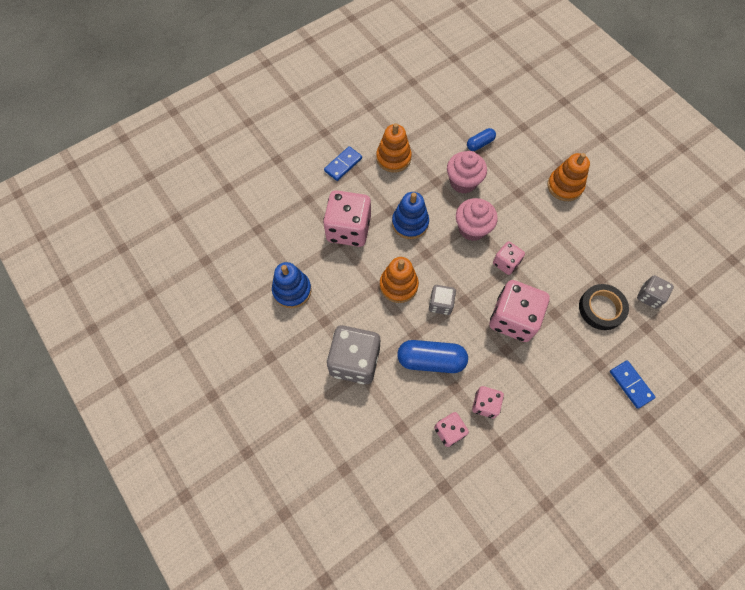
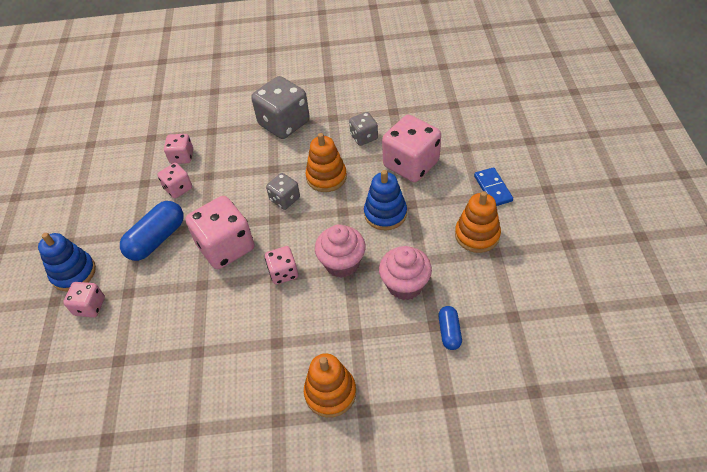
camera: 125 degrees right, 15 degrees down
blue stacking toy [272,262,312,308] -> blue stacking toy moved to [38,233,96,291]
blue capsule [397,340,468,373] -> blue capsule moved to [120,201,184,261]
black tape [579,284,629,330] -> none
blue domino [610,360,656,409] -> pink dice [63,282,105,317]
grey dice [637,275,674,309] -> grey dice moved to [349,112,378,146]

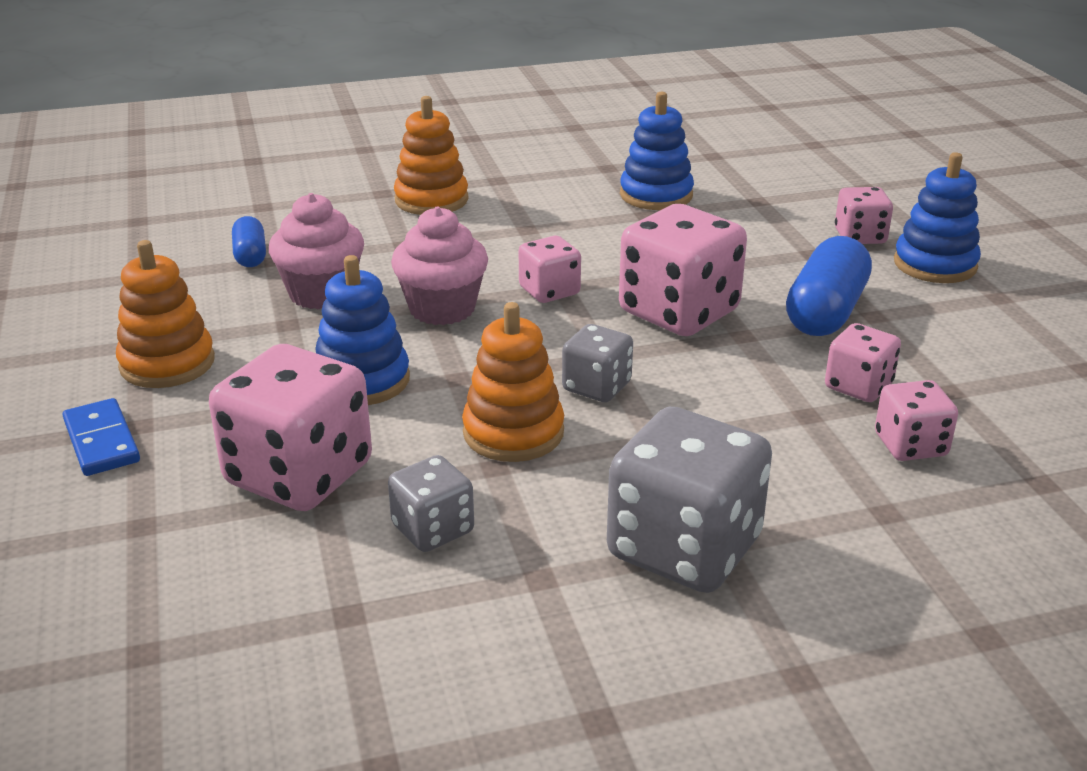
camera: 165 degrees right, 20 degrees down
none -> blue stacking toy [620,92,694,210]

